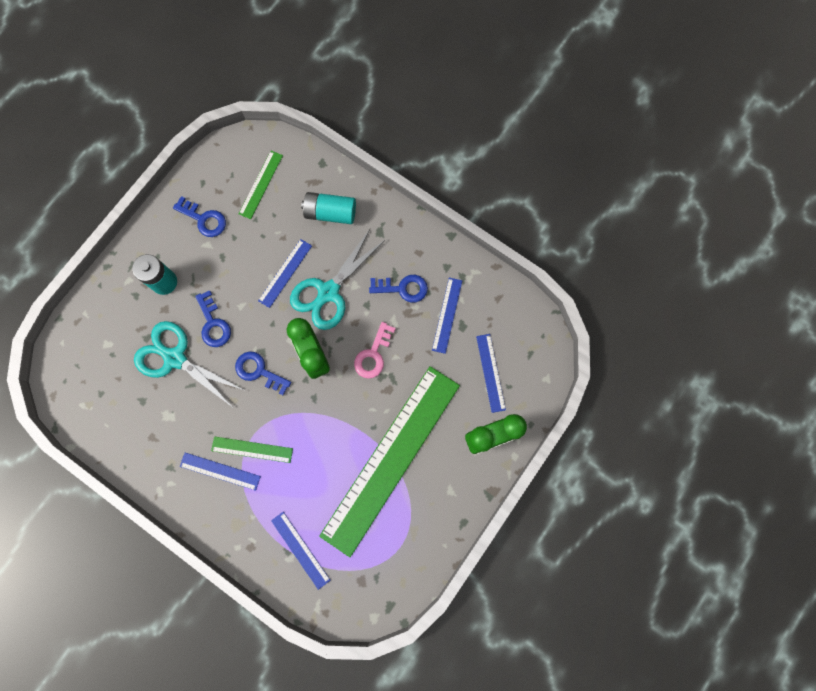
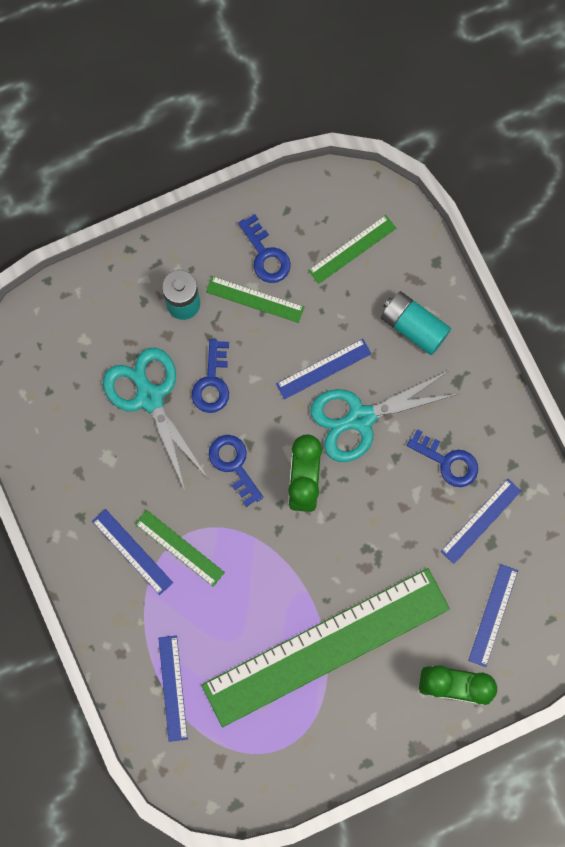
camera: 30 degrees right, 0 degrees up
pink key [354,322,396,379] -> none
none -> green ruler [206,276,304,323]

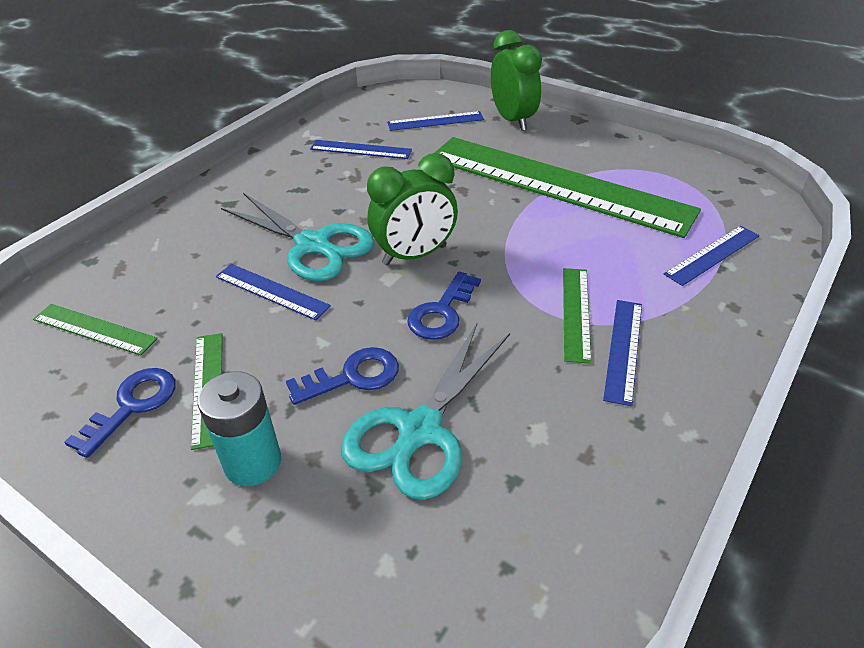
camera: 120 degrees left, 35 degrees down
turquoise battery [381,291,451,355] -> none
blue key [407,429,478,487] -> none

